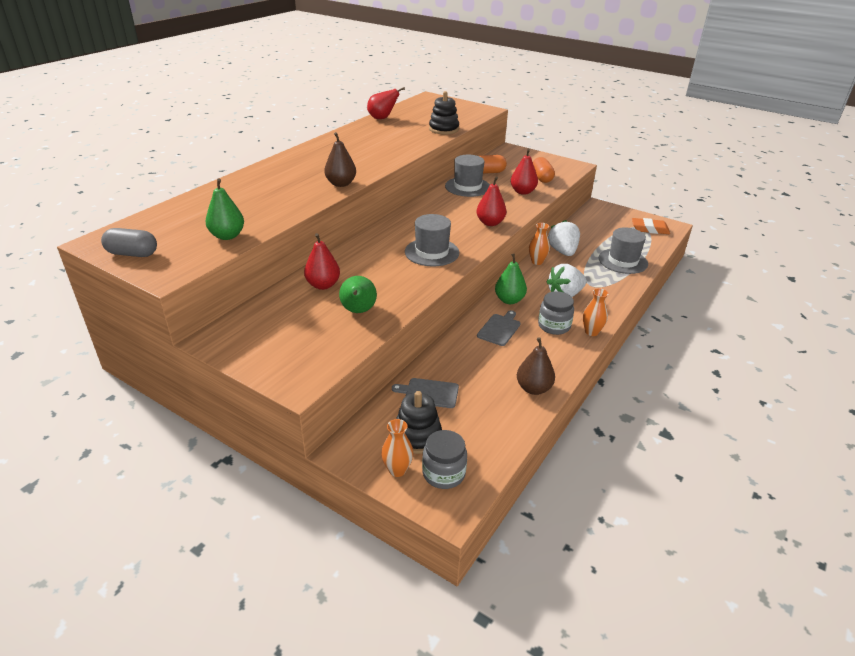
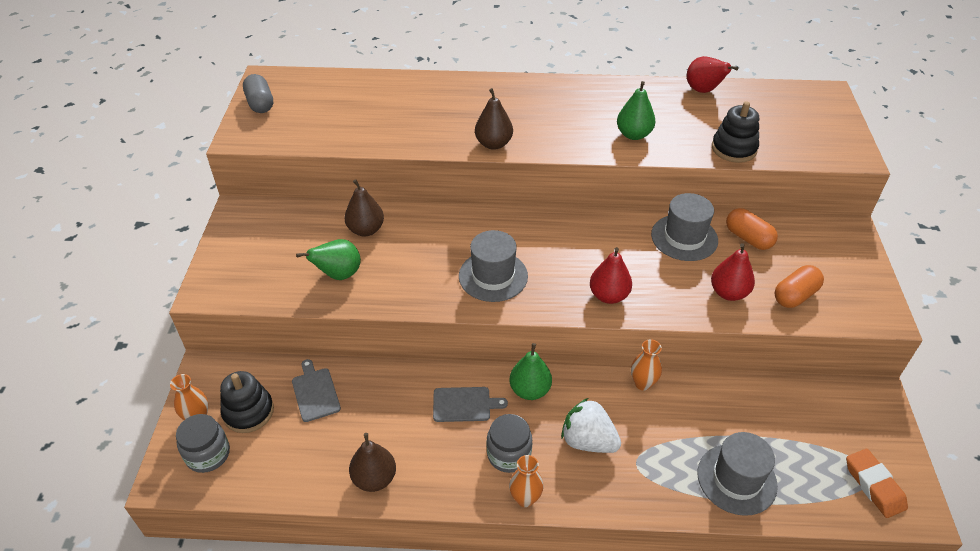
camera: 60 degrees right, 10 degrees up
green pear [205,179,244,240] -> green pear moved to [617,81,656,140]
red pear [304,233,340,290] -> brown pear [345,179,384,236]
white strawberry [548,220,580,256] -> none

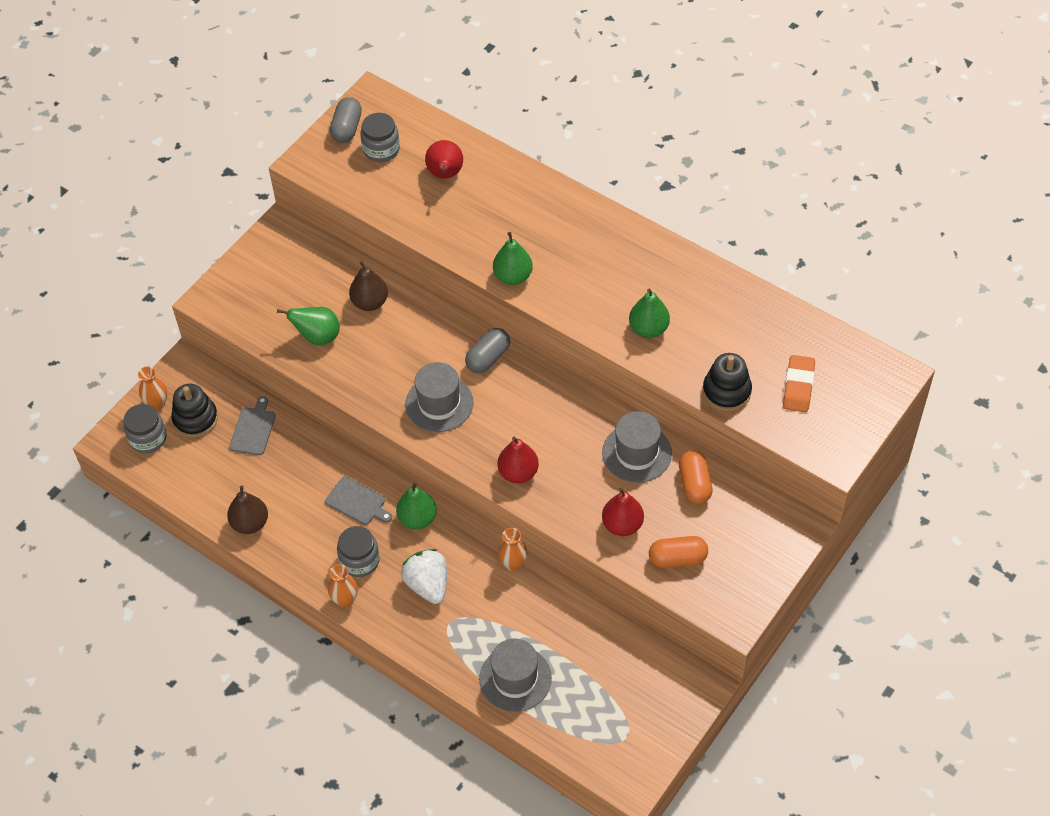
camera: 35 degrees right, 10 degrees up
brown pear [475,88,513,150] -> green pear [493,232,533,285]
red pear [687,56,738,93] -> red pear moved to [425,140,463,179]
orange eraser [846,449,908,518] -> orange eraser moved to [783,355,815,412]
none -> grey jar [360,113,400,162]
none -> grey capsule [465,328,510,373]

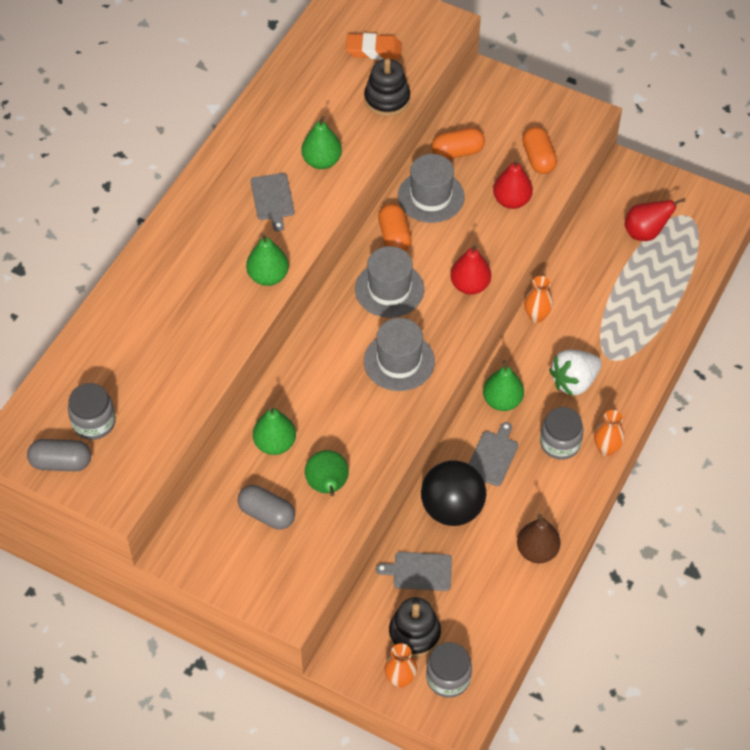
camera: 100 degrees left, 0 degrees up
brown pear [349,261,388,311] -> green pear [253,407,296,455]
red pear [425,140,463,179] -> red pear moved to [625,198,685,241]
grey capsule [465,328,510,373] -> grey capsule moved to [238,485,295,530]
grey hat [479,638,552,712] -> grey hat moved to [355,246,424,318]
none -> grey cutting board [251,173,294,232]
none -> orange capsule [378,204,412,251]
none -> black ball [421,460,486,526]

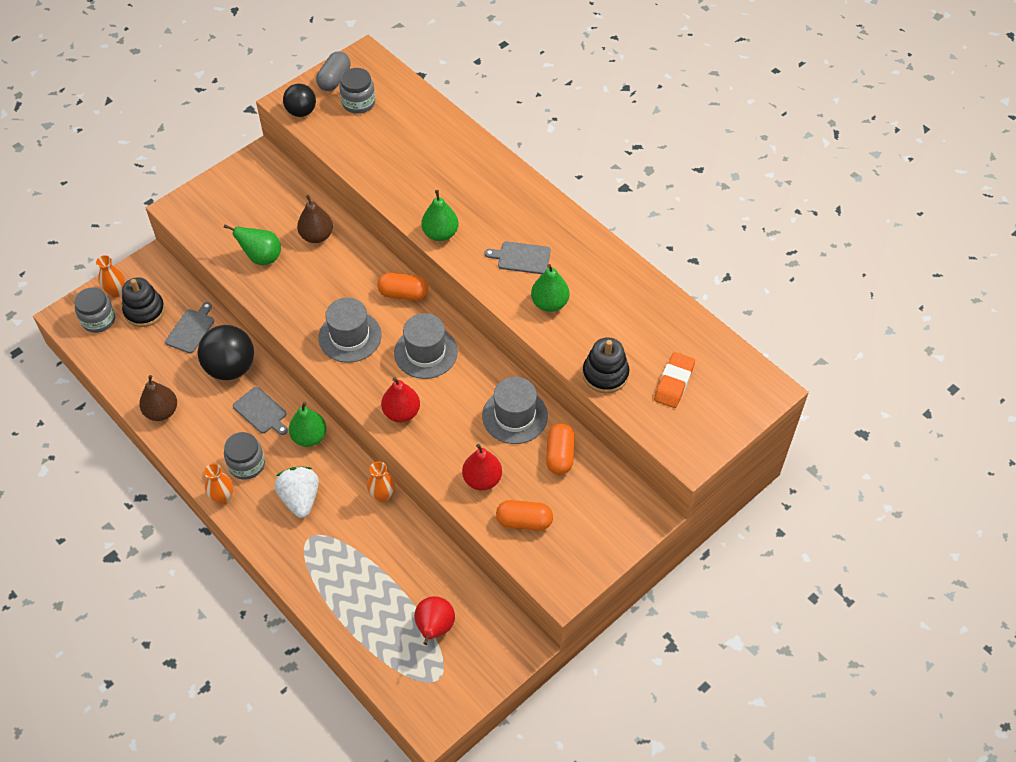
camera: 110 degrees right, 0 degrees up
grey capsule [238,485,295,530] -> none
green pear [253,407,296,455] -> brown pear [297,195,333,243]
orange capsule [378,204,412,251] -> orange capsule moved to [377,273,428,301]
none -> black ball [283,84,316,117]

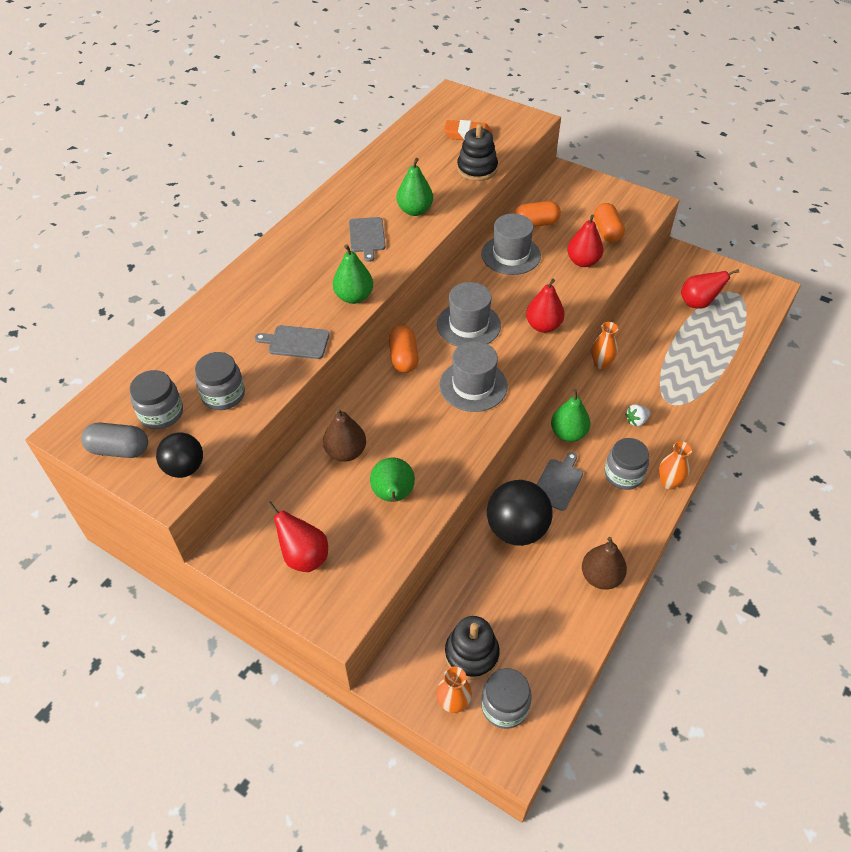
camera: 105 degrees left, 5 degrees down
grey cutting board [165,302,214,353] -> grey cutting board moved to [255,325,330,359]
white strawberry [274,467,319,518] -> white strawberry [625,404,650,427], size x0.51
none -> grey jar [195,352,245,410]
none -> red pear [267,501,328,572]

